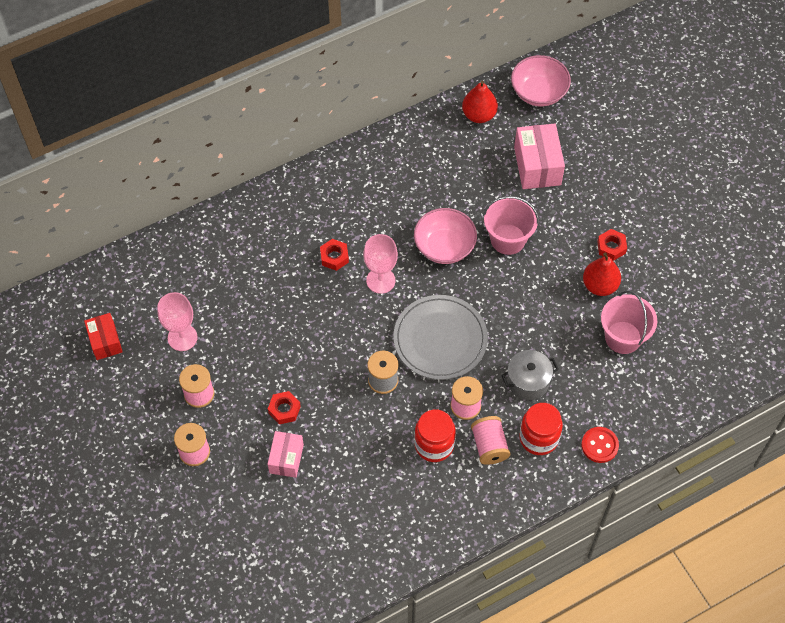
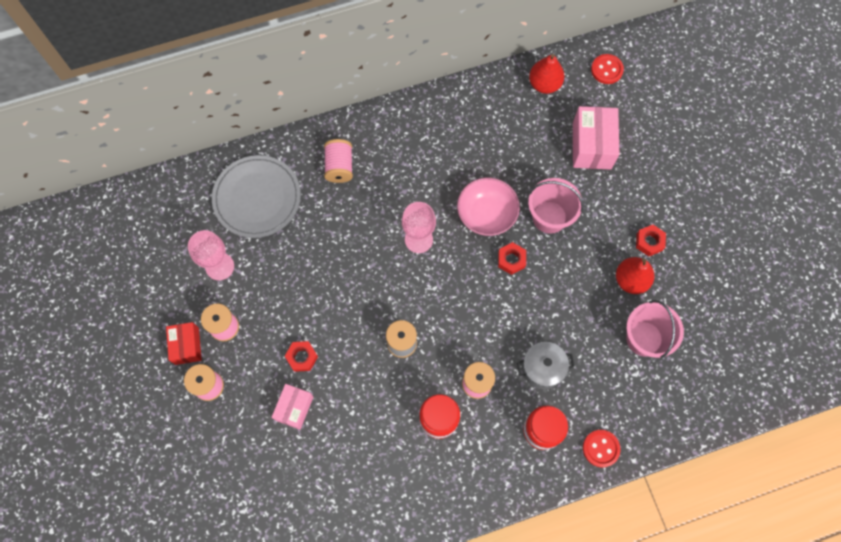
camera: 10 degrees right, 10 degrees up
red box [84,313,123,360] -> red box moved to [166,322,202,365]
red nut [320,239,349,271] -> red nut moved to [498,242,526,275]
grey plate [393,295,488,380] -> grey plate moved to [212,155,301,238]
pink spool [471,416,511,465] -> pink spool moved to [324,139,353,183]
pink bowl [511,55,571,106] -> red button [591,54,624,84]

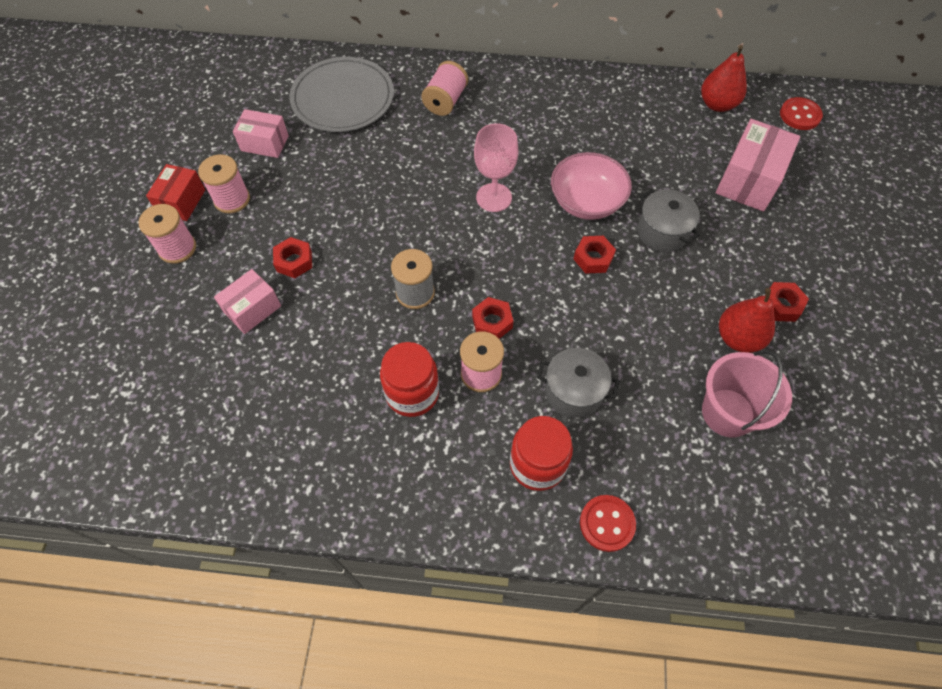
camera: 25 degrees right, 10 degrees down
pink goblet [188,230,234,281] -> pink box [233,109,289,158]
pink bucket [528,178,584,234] -> grey pot [637,189,700,252]
none -> red nut [472,297,513,339]

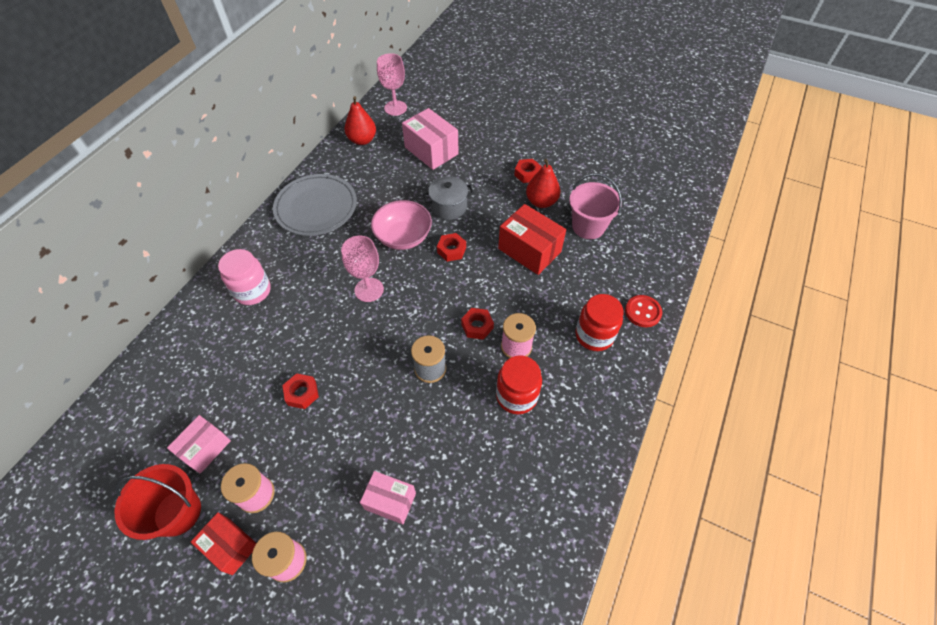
camera: 70 degrees left, 5 degrees down
pink box [214,269,281,334] -> pink box turned 45 degrees counterclockwise [360,471,416,524]
red nut [273,237,312,278] -> red nut moved to [282,373,319,409]
grey plate [290,57,394,132] -> grey plate moved to [273,174,357,236]
pink spool [421,61,468,116] -> pink jar [218,249,271,305]
grey pot [537,348,619,418] -> none
red button [780,97,823,130] -> pink goblet [377,53,407,116]
none -> red bucket [115,464,201,540]
none -> red box [498,204,566,275]

